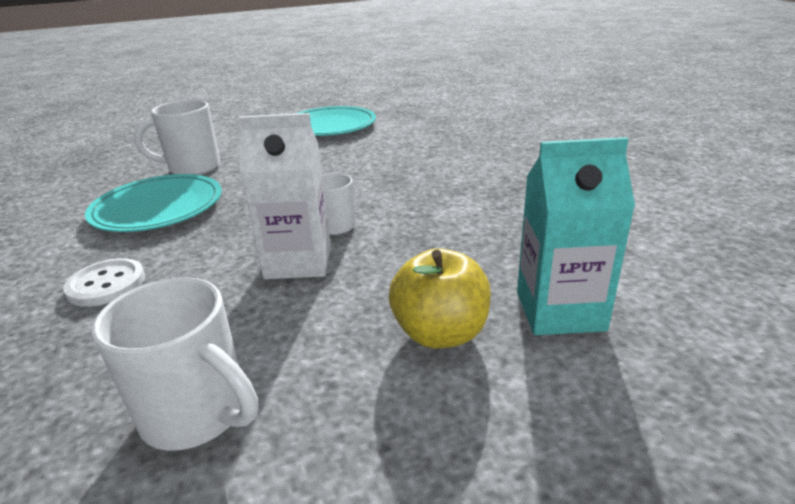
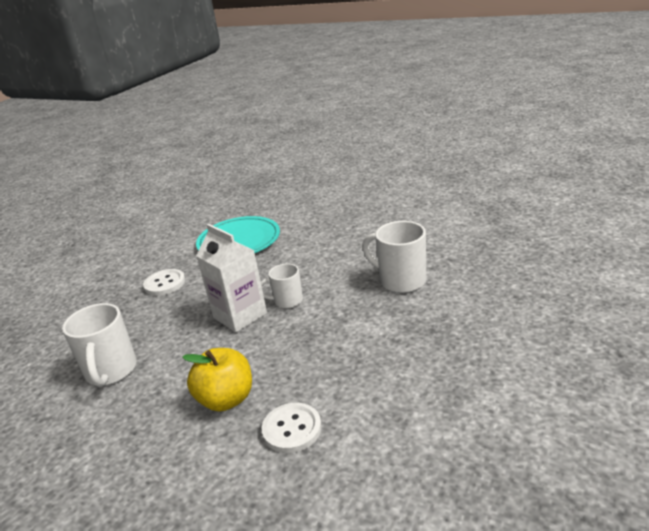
camera: 50 degrees right, 0 degrees up
white mug [134,100,220,175] -> white mug moved to [362,221,426,293]
turquoise plate [296,106,376,136] -> none
turquoise carton [517,137,635,335] -> white button [262,403,322,453]

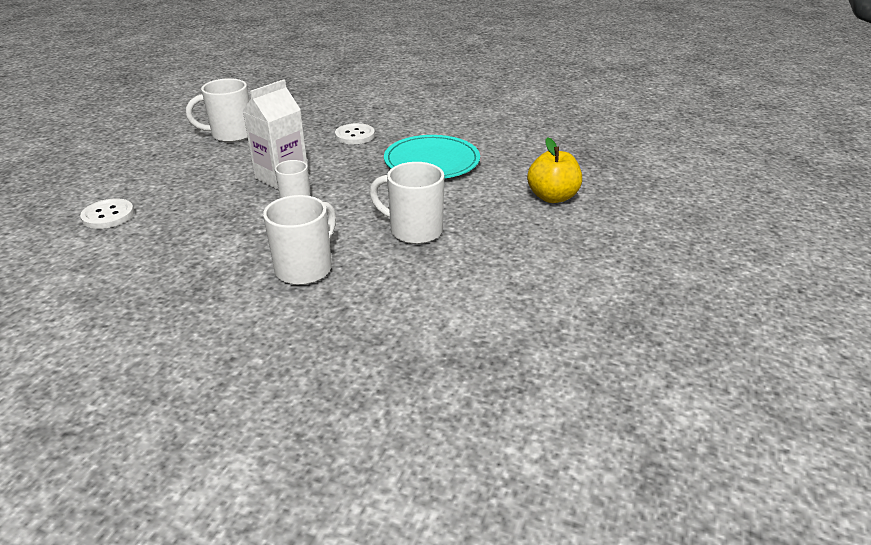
camera: 80 degrees right, 5 degrees up
yellow apple [182,348,252,412] -> yellow apple moved to [527,137,582,203]
none -> white mug [370,162,444,244]

